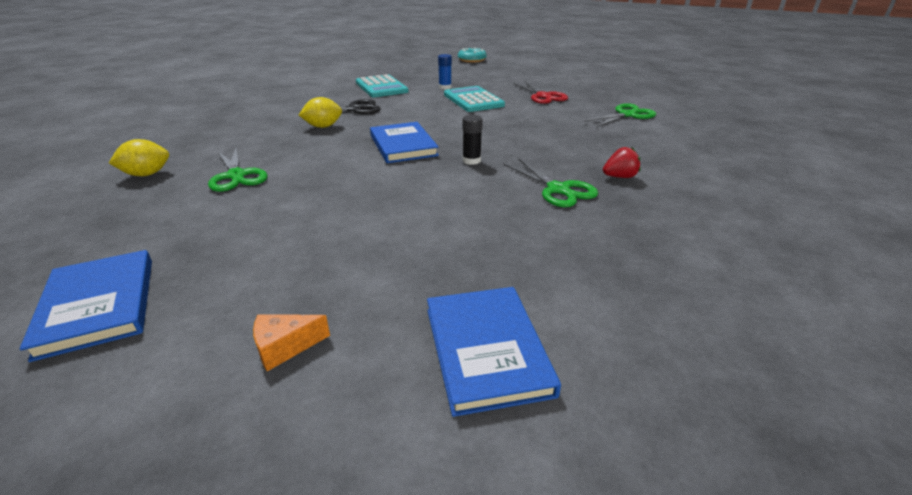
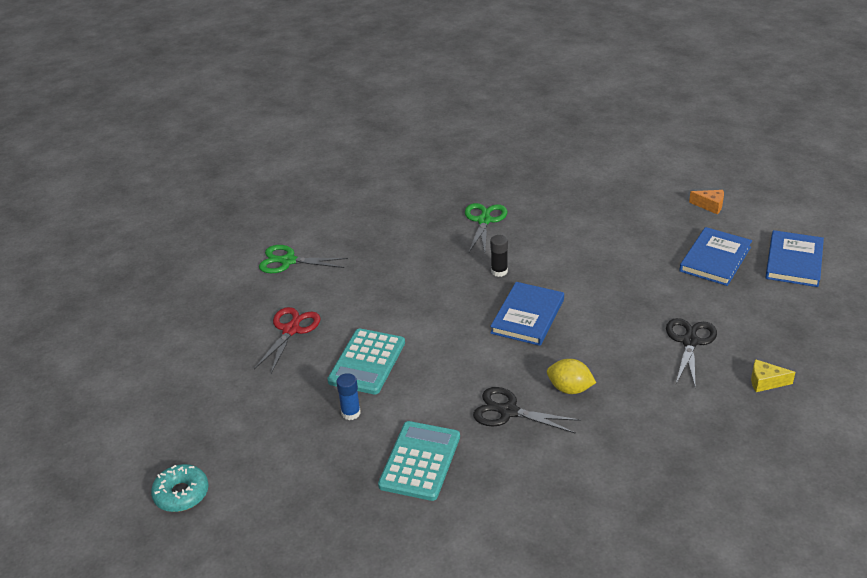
camera: 135 degrees left, 5 degrees up
yellow lemon [109,139,169,176] -> yellow cheese [751,359,796,392]
green scissors [208,147,268,192] -> black scissors [666,318,717,386]
blue book [427,287,561,417] -> blue book moved to [679,227,752,286]
red strawberry [603,147,640,178] -> none

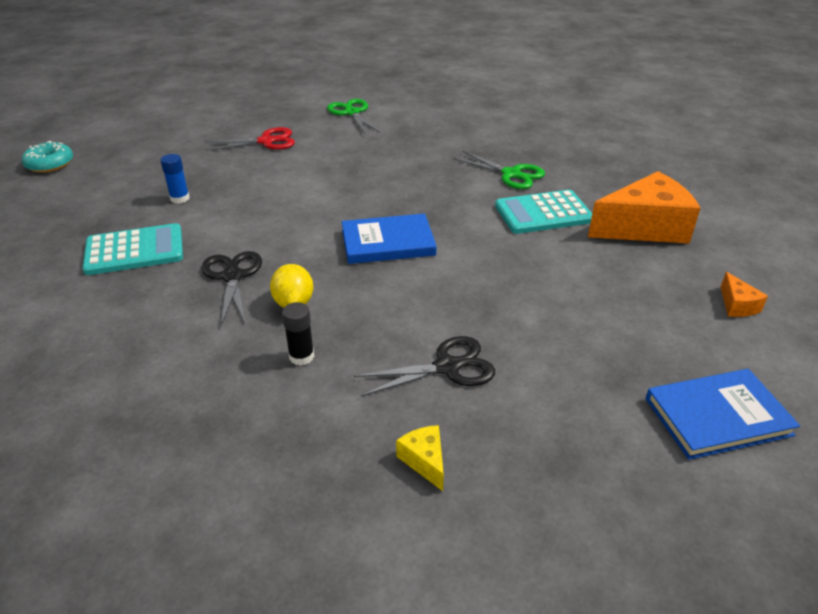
camera: 55 degrees right, 0 degrees up
turquoise calculator [327,328,405,395] -> turquoise calculator moved to [495,190,592,234]
green scissors [465,203,507,253] -> green scissors turned 60 degrees clockwise [453,150,545,189]
black glue stick [490,235,508,277] -> black glue stick moved to [282,302,314,365]
blue book [679,227,752,286] -> none
none -> orange cheese [588,171,700,244]

